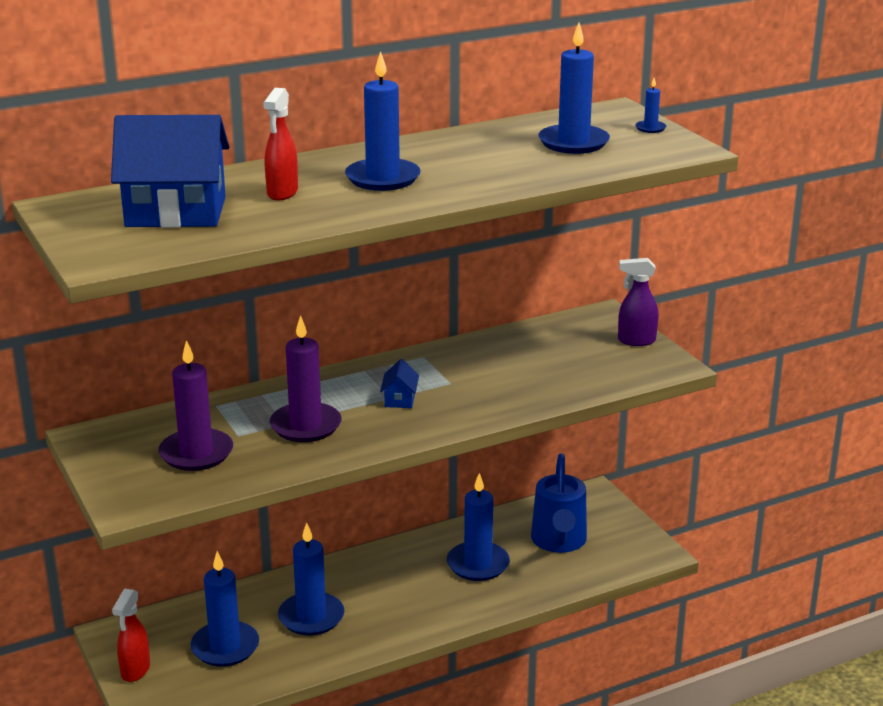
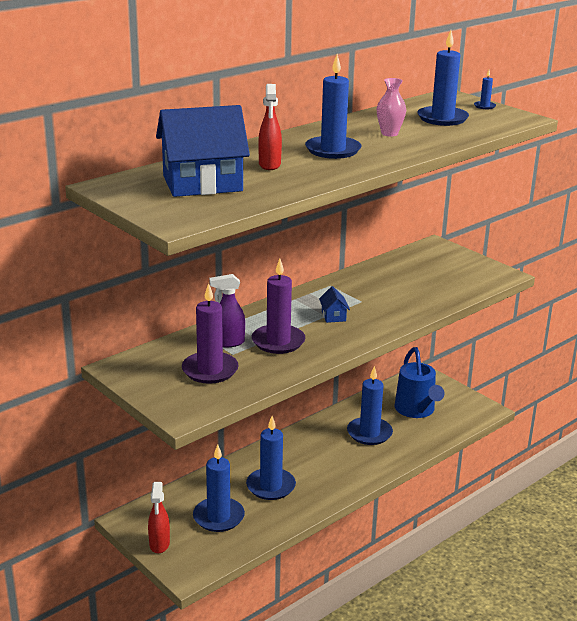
camera: 15 degrees left, 0 degrees up
purple spray bottle [618,258,658,346] -> purple spray bottle moved to [209,274,245,347]
none -> pink vase [376,78,406,137]

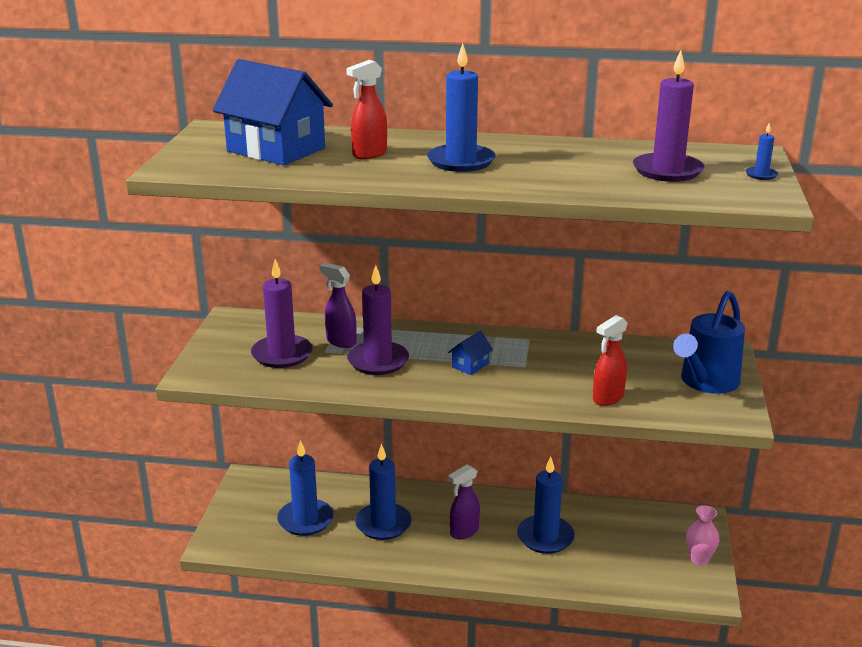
camera: 50 degrees right, 0 degrees up
red spray bottle [148,482,170,554] -> red spray bottle moved to [593,315,628,406]
pink vase [376,78,406,137] -> pink vase moved to [686,505,719,565]
blue watering can [394,347,444,418] -> blue watering can moved to [673,291,745,394]
blue candle [417,30,469,126] -> purple candle [633,50,704,182]
none -> purple spray bottle [448,464,480,539]

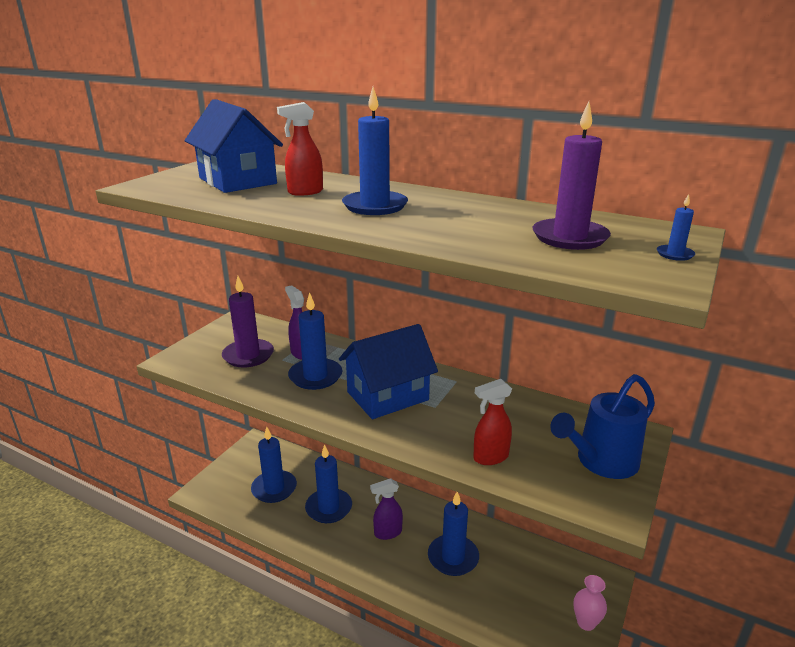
camera: 20 degrees right, 0 degrees up
purple candle [347,265,409,375] -> blue candle [288,292,342,390]
blue house [448,331,493,375] -> blue house [339,324,438,419], size x2.41

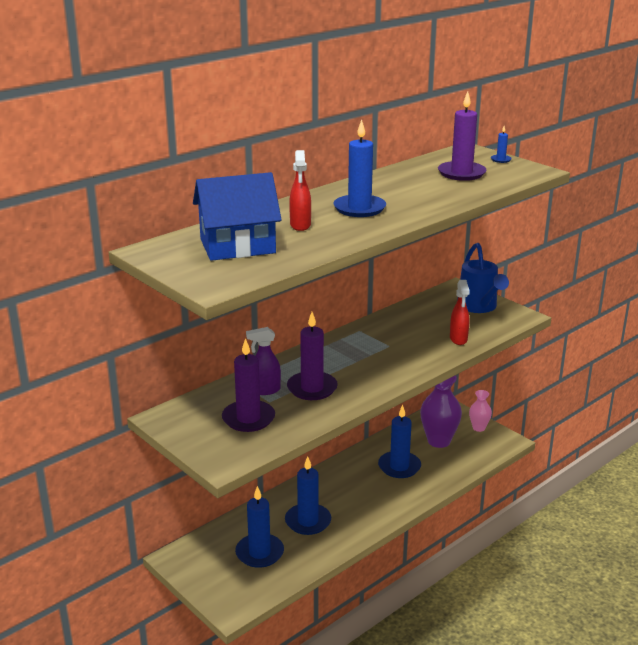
camera: 70 degrees left, 0 degrees up
blue candle [288,292,342,390] -> purple candle [287,312,338,400]
blue house [339,324,438,419] -> none
purple spray bottle [370,478,403,540] -> none
none -> purple vase [420,376,462,448]

